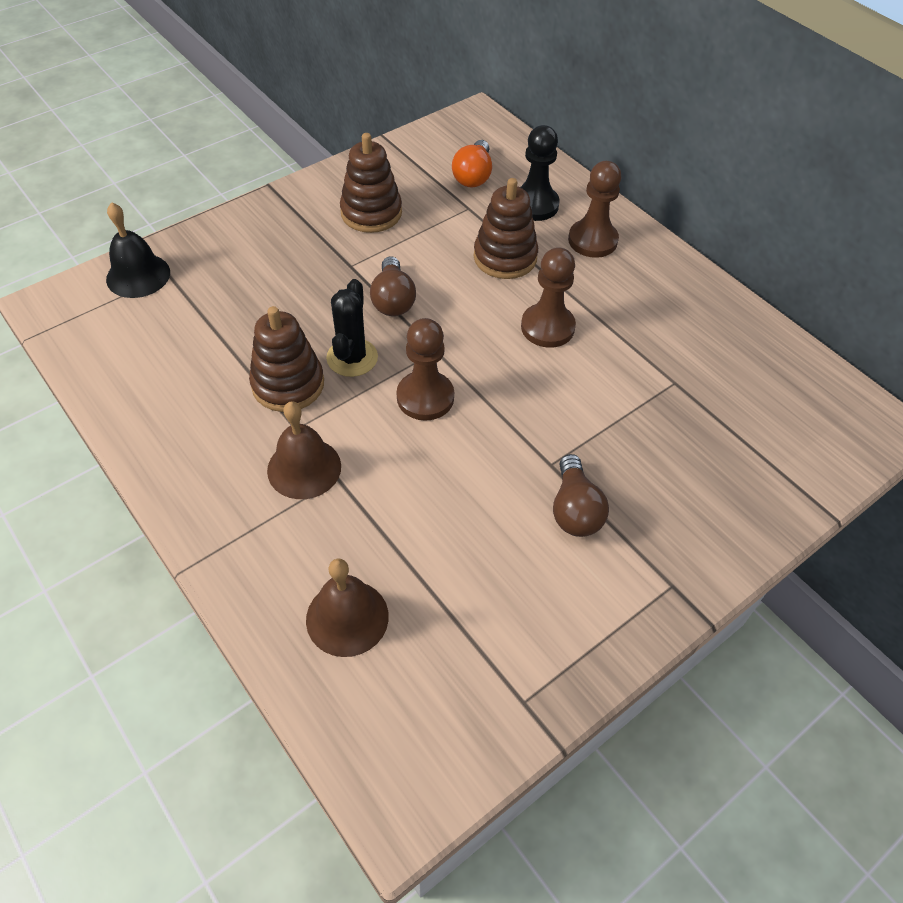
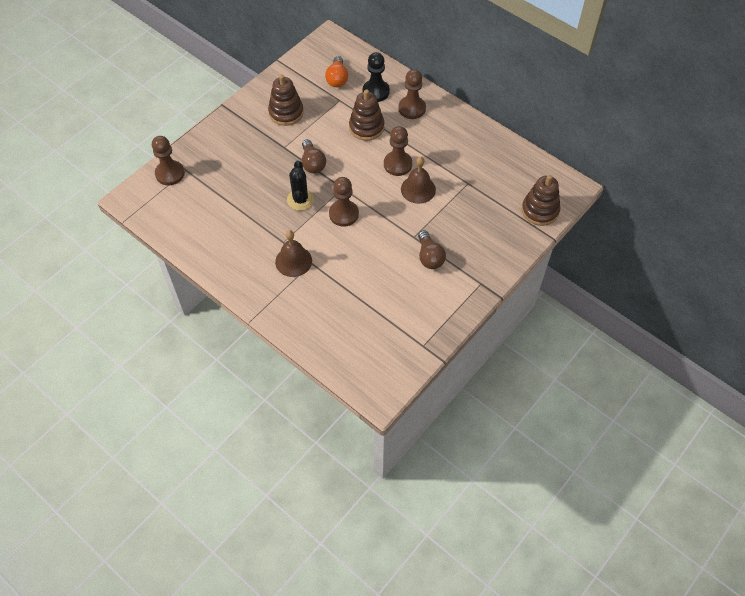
camera: 10 degrees left, 5 degrees up
black bell [106,202,170,298] -> brown pawn [152,136,185,185]
brown stacking toy [249,306,324,412] -> brown stacking toy moved to [522,175,561,226]
brown bell [306,559,389,657] -> brown bell moved to [401,157,436,204]

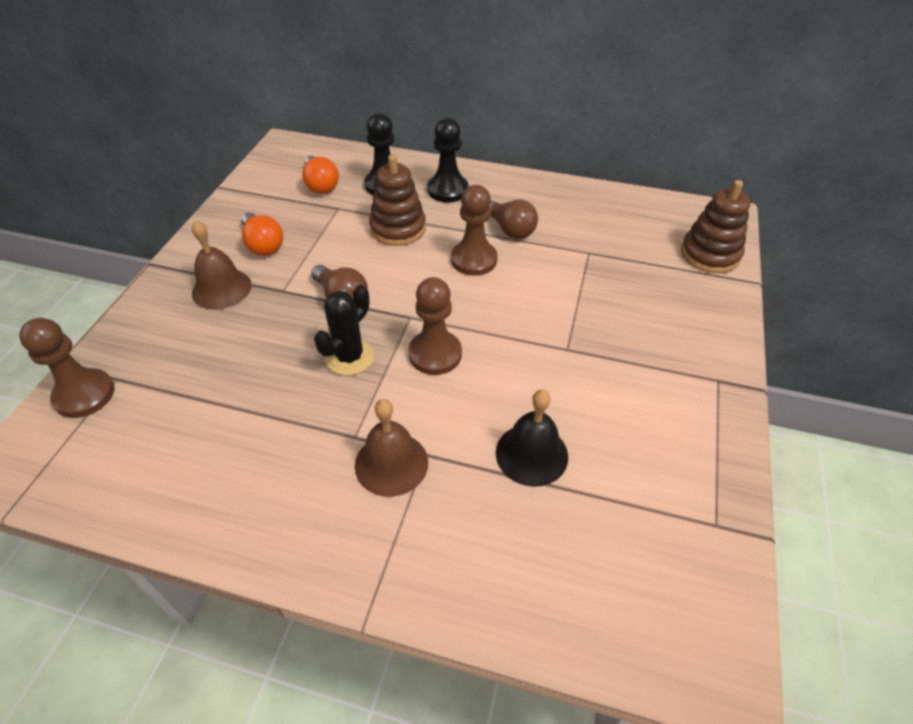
camera: 25 degrees left, 10 degrees down
brown stacking toy [268,75,304,126] -> orange light bulb [241,212,283,256]
black cactus [287,160,314,211] -> black cactus turned 60 degrees clockwise [314,285,374,376]
brown pawn [398,69,426,119] -> black pawn [427,118,469,203]
brown bell [401,157,436,204] -> brown bell moved to [192,220,252,309]
brown light bulb [418,230,446,269] -> brown light bulb moved to [490,200,538,239]
none -> black bell [496,390,568,487]

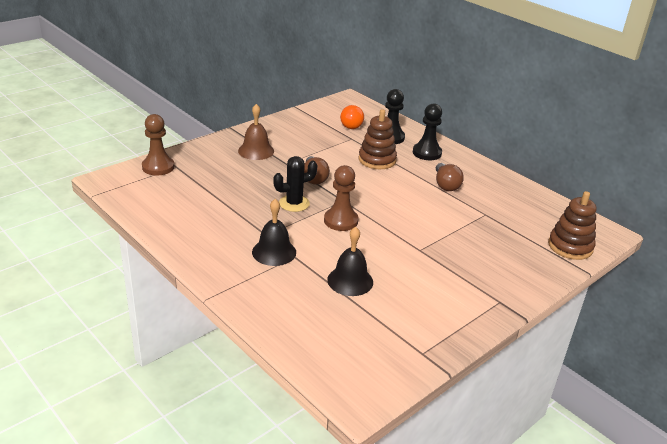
camera: 30 degrees right, 15 degrees down
orange light bulb [241,212,283,256] -> none
brown bell [355,399,428,497] -> black bell [252,199,296,266]
brown pawn [451,185,497,276] -> none

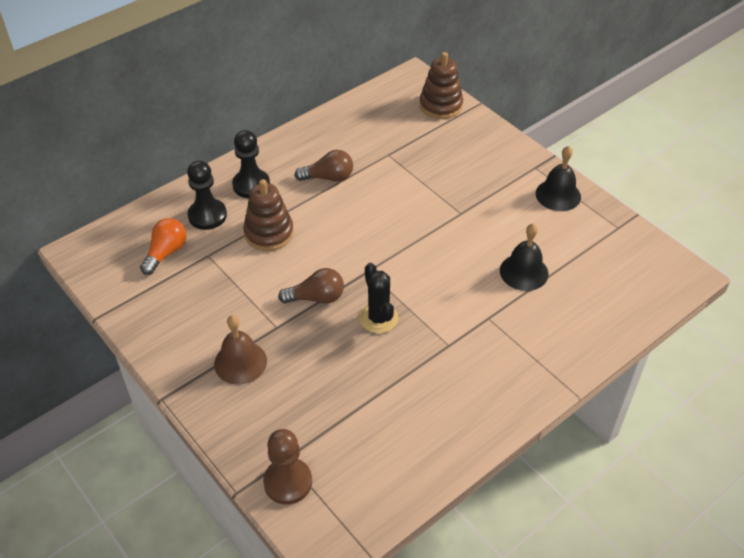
camera: 85 degrees left, 15 degrees up
black bell [252,199,296,266] -> black bell moved to [536,146,581,211]
brown pawn [324,165,358,231] -> none
orange light bulb [340,105,364,129] -> orange light bulb turned 75 degrees counterclockwise [140,218,186,275]

